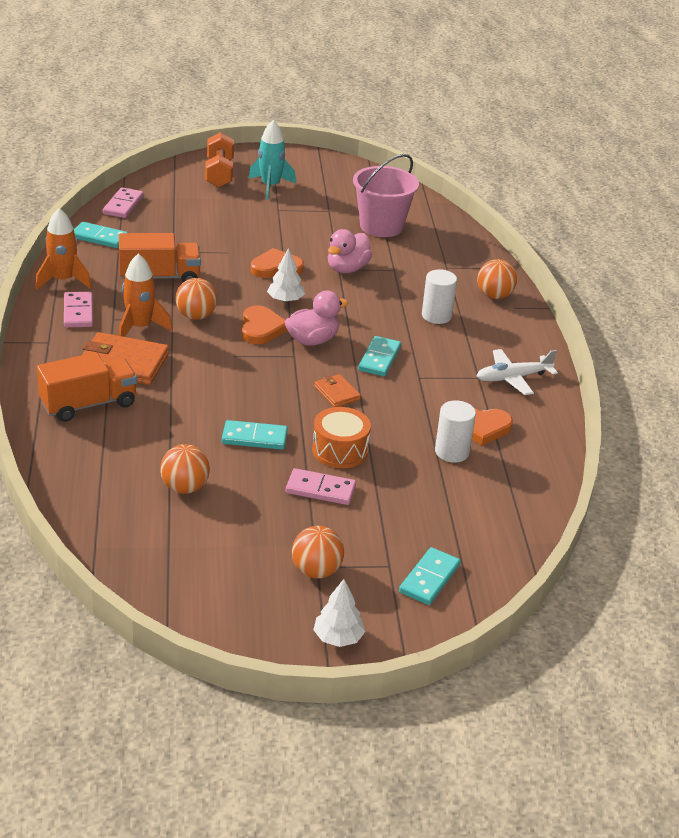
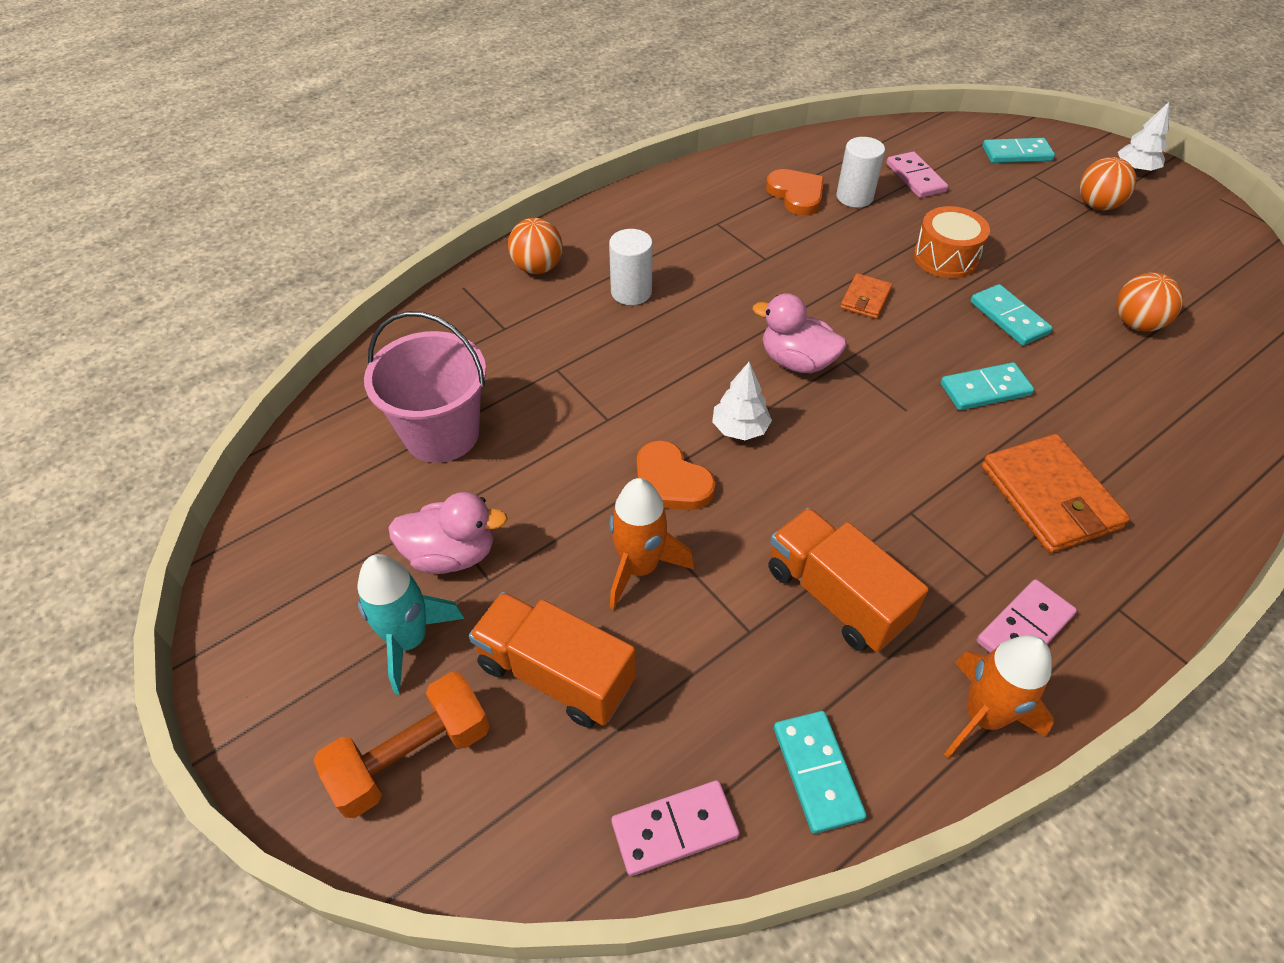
camera: 120 degrees left, 15 degrees up
orange truck [37,352,137,422] -> orange truck moved to [469,592,636,728]
orange rocket [119,253,173,337] -> orange rocket moved to [609,478,694,610]
orange ball [175,278,217,320] -> none
orange heart [242,305,288,344] -> none
pink domino [286,468,356,505] -> pink domino moved to [886,151,948,198]
pink duck [328,229,372,273] -> pink duck moved to [388,492,508,574]
turquoise domino [358,336,401,376] -> turquoise domino moved to [940,362,1034,410]
white plane [477,349,558,395] -> none

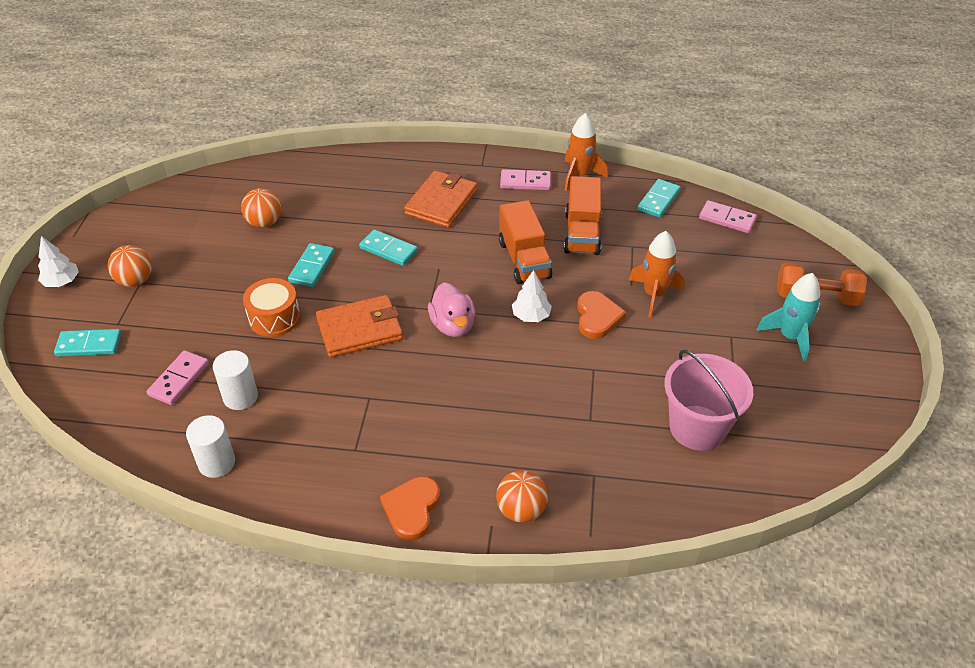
camera: 135 degrees left, 5 degrees down
pink duck [388,492,508,574] -> none
orange truck [469,592,636,728] -> orange truck moved to [499,200,552,284]
white cylinder [609,229,653,305] -> white cylinder moved to [186,415,235,478]
orange heart [766,169,824,215] -> orange heart moved to [380,476,440,541]
orange wallet [840,273,893,319] -> orange wallet [316,295,403,358], size x1.90
turquoise domino [982,138,1055,163] -> turquoise domino turned 45 degrees counterclockwise [54,329,121,356]

